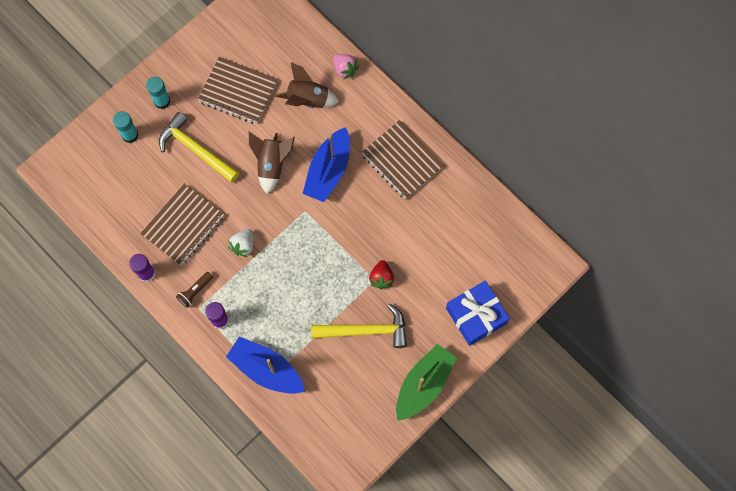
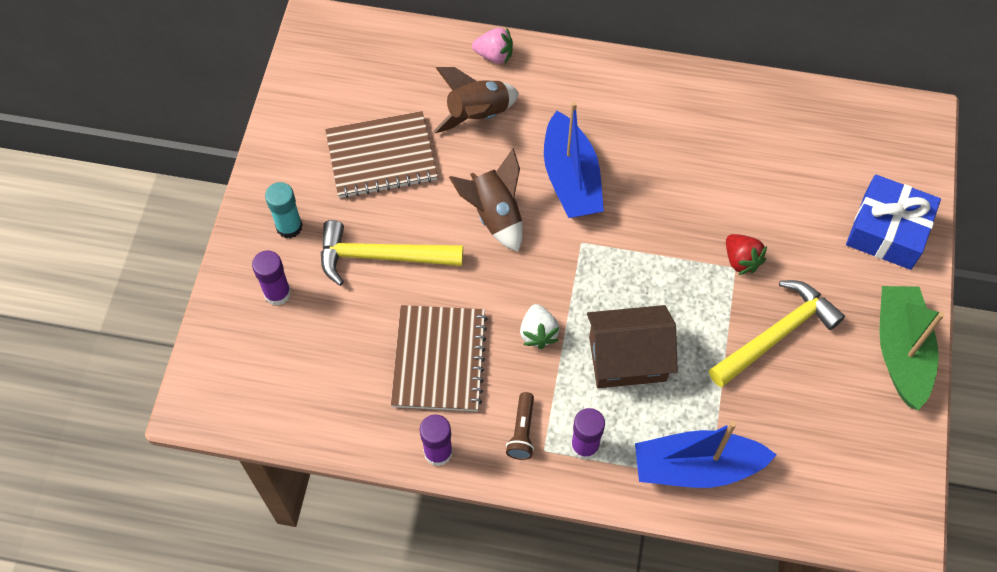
camera: 35 degrees left, 10 degrees down
turquoise glue stick [113,111,139,143] -> purple glue stick [252,250,291,306]
brown notebook [361,120,444,200] -> none
none -> brown house [587,305,678,388]

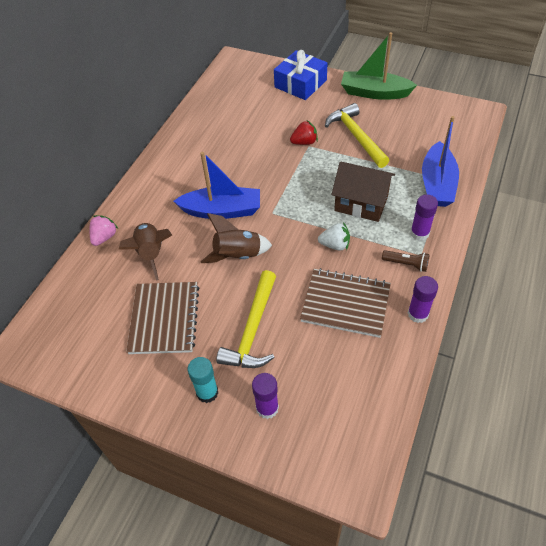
camera: 75 degrees left, 10 degrees down
brown house [587,305,678,388] -> brown house turned 75 degrees counterclockwise [331,162,395,222]

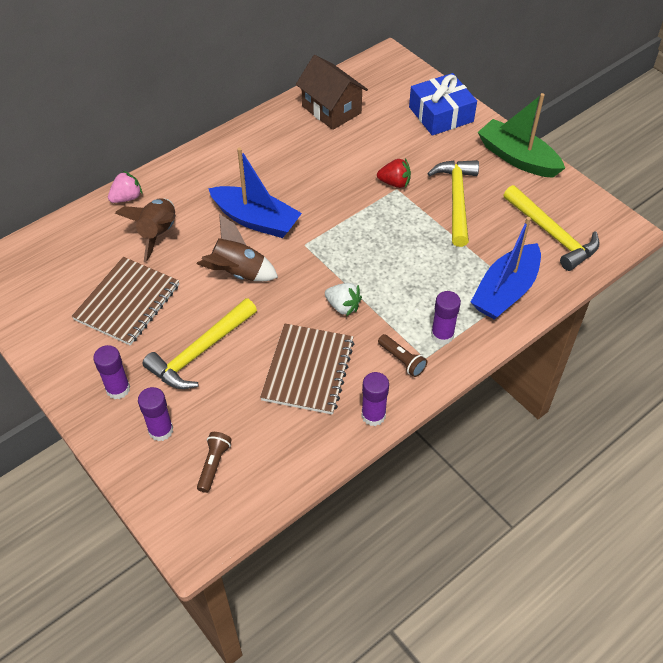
camera: 25 degrees right, 0 degrees up
turquoise glue stick [188,357,218,403] -> purple glue stick [93,345,130,399]
brown notebook [300,268,391,338] -> brown notebook turned 60 degrees clockwise [260,323,354,415]
brown house [331,162,395,222] -> brown house moved to [296,55,368,130]
none -> brown flashlight [197,432,232,493]
none -> yellow hammer [504,185,600,271]

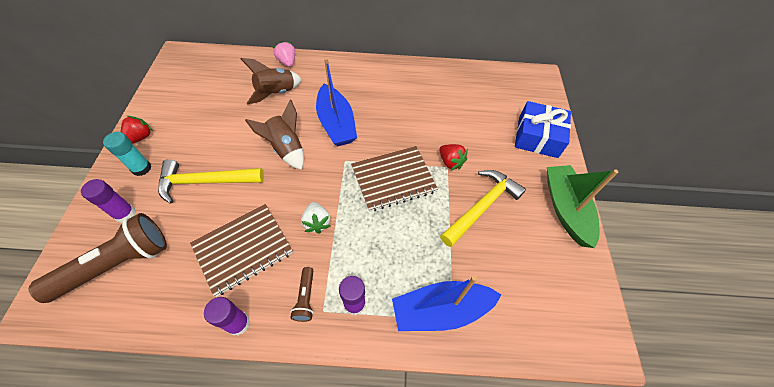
camera: 40 degrees right, 5 degrees up
brown notebook [72,257,179,345] -> brown notebook moved to [351,146,438,212]
purple glue stick [93,345,130,399] -> turquoise glue stick [103,132,152,176]
pink strawberry [108,171,142,203] -> pink strawberry turned 120 degrees counterclockwise [273,41,295,67]
brown flashlight [197,432,232,493] -> brown flashlight [29,213,167,303], size x2.20
brown house [296,55,368,130] -> none
yellow hammer [504,185,600,271] -> none
none -> red strawberry [121,116,153,144]

